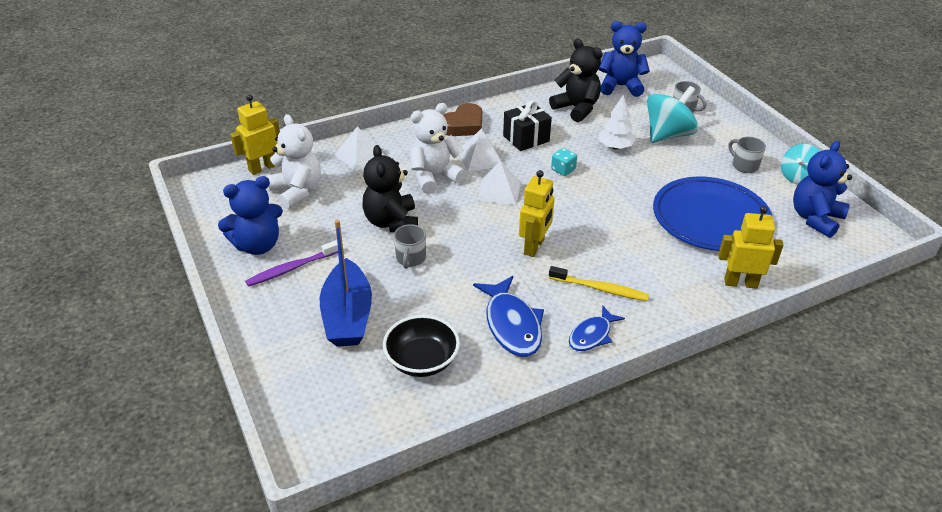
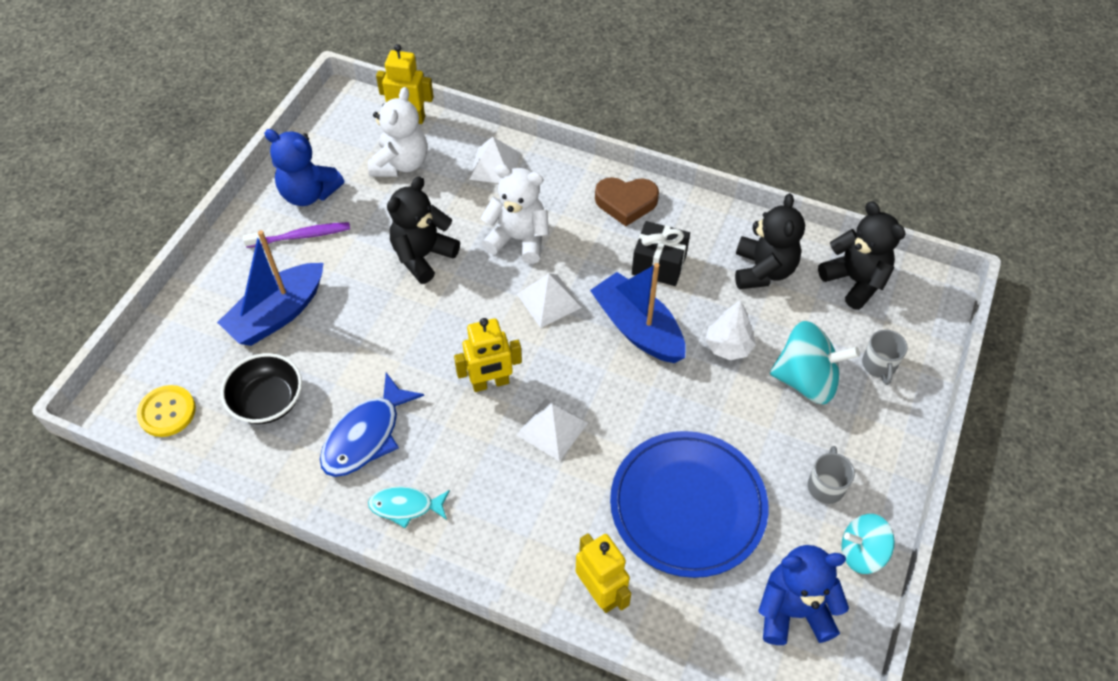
camera: 50 degrees right, 15 degrees up
purple toothbrush [245,240,338,287] -> purple toothbrush turned 150 degrees clockwise [243,222,350,248]
grey mug [394,224,426,269] -> none
white pyramid [460,129,502,172] -> white pyramid moved to [517,398,588,461]
yellow toothbrush [549,266,649,301] -> none
turquoise dice [551,148,577,176] -> blue boat [590,263,686,363]
blue fish [569,306,625,351] -> turquoise fish [368,486,450,529]
blue teddy bear [599,21,650,97] -> black teddy bear [818,201,906,310]
none -> yellow button [137,385,196,437]

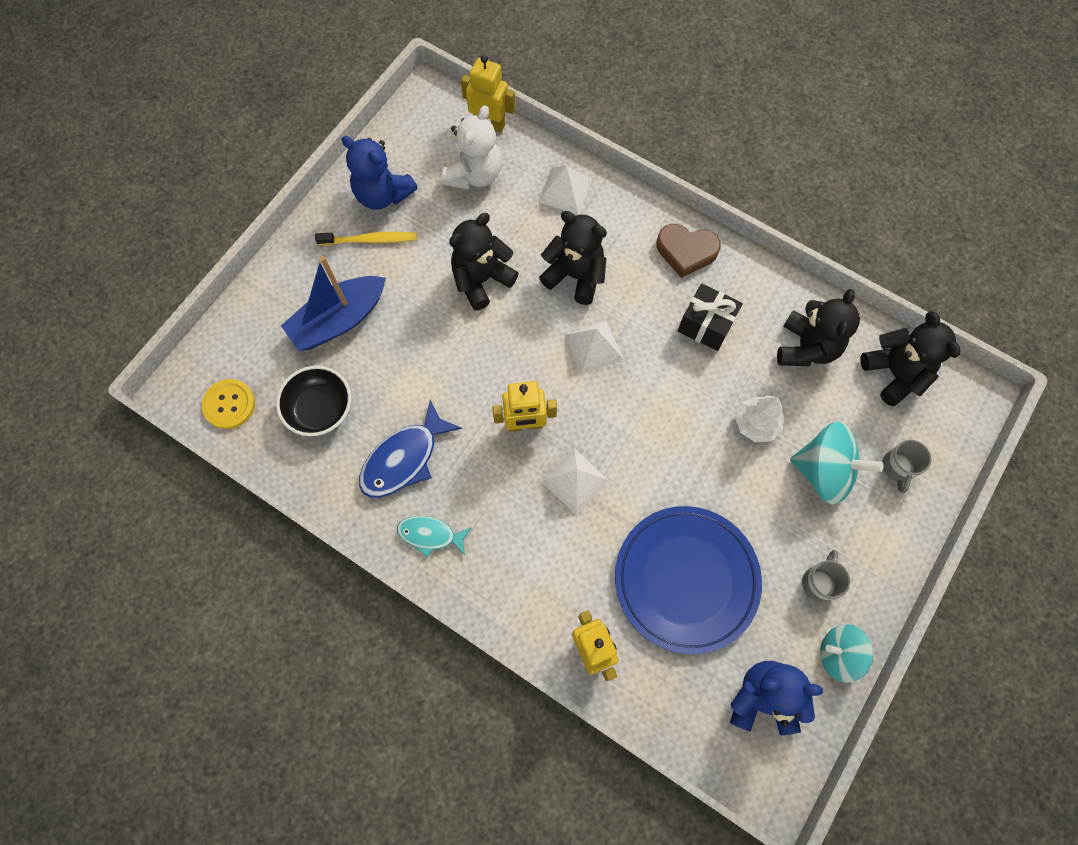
camera: 10 degrees right, 15 degrees up
purple toothbrush [243,222,350,248] -> yellow toothbrush [315,232,417,245]
white teddy bear [481,164,549,264] -> black teddy bear [539,211,607,305]
blue boat [590,263,686,363] -> none

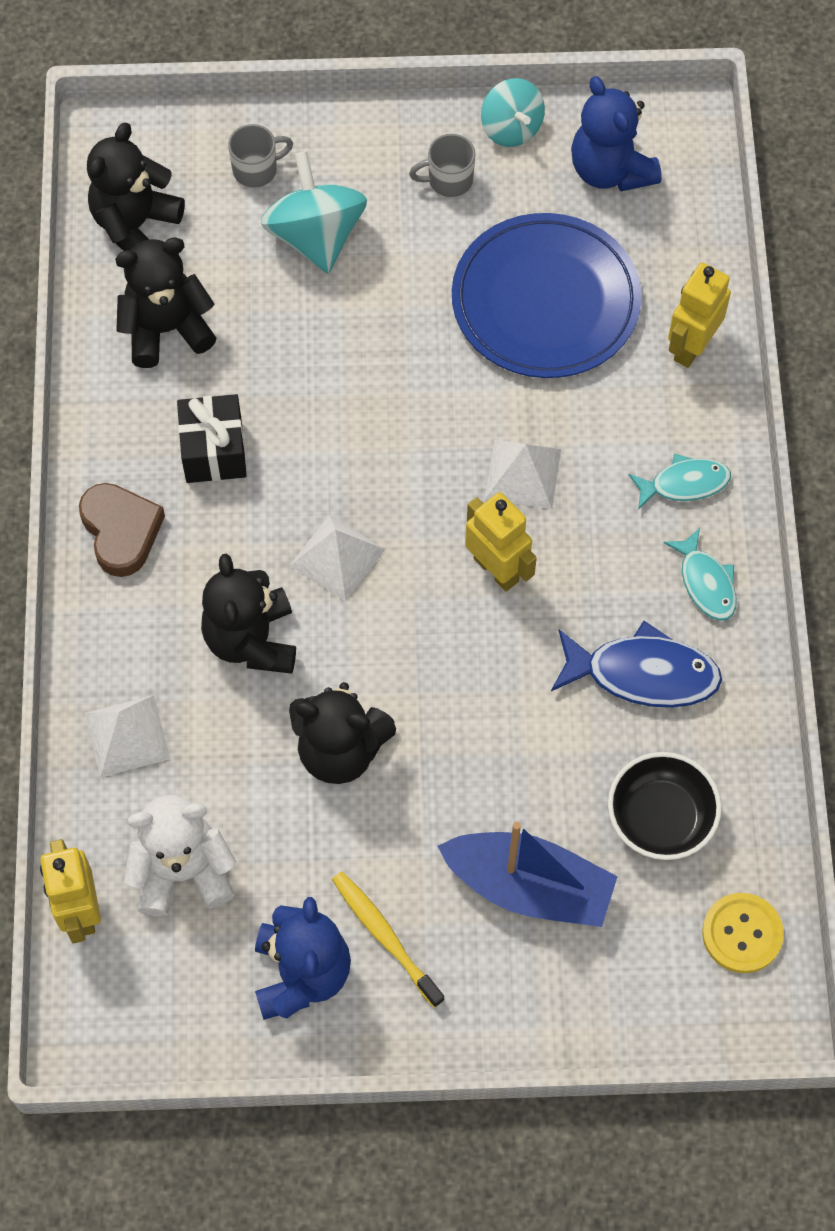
camera: 125 degrees left, 5 degrees down
white tree [735,396,783,442] -> none
none -> turquoise fish [629,454,731,510]

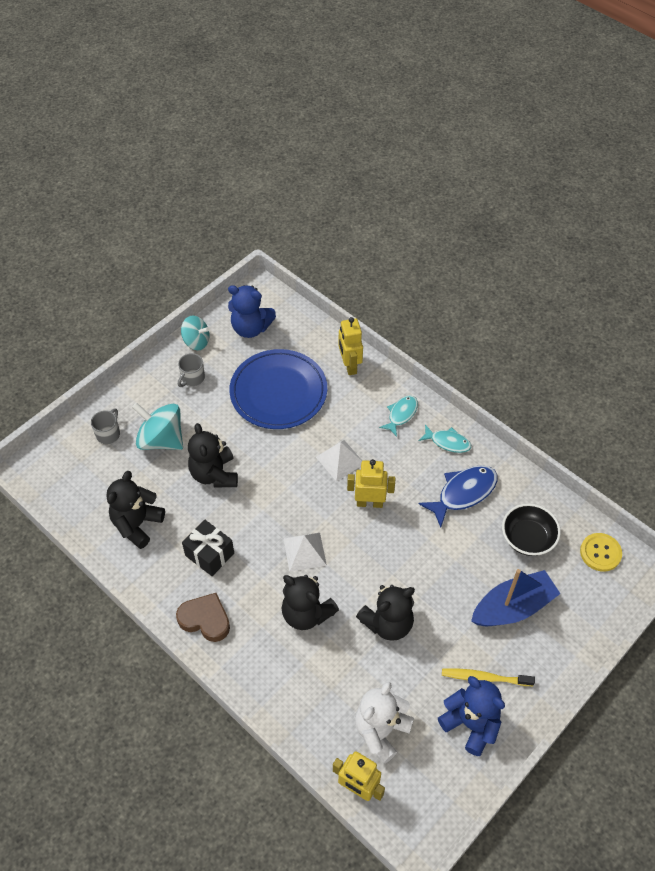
camera: 45 degrees left, 10 degrees down
white pyramid [85,695,170,778] -> none
black teddy bear [87,123,185,251] -> black teddy bear moved to [188,423,238,487]

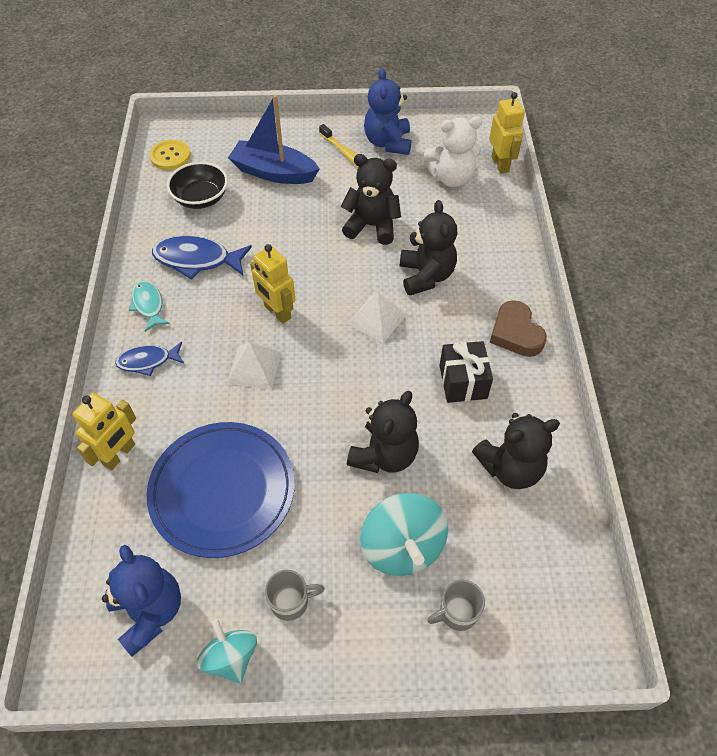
camera: 135 degrees left, 0 degrees up
turquoise fish [379,396,418,437] -> blue fish [115,342,184,376]

